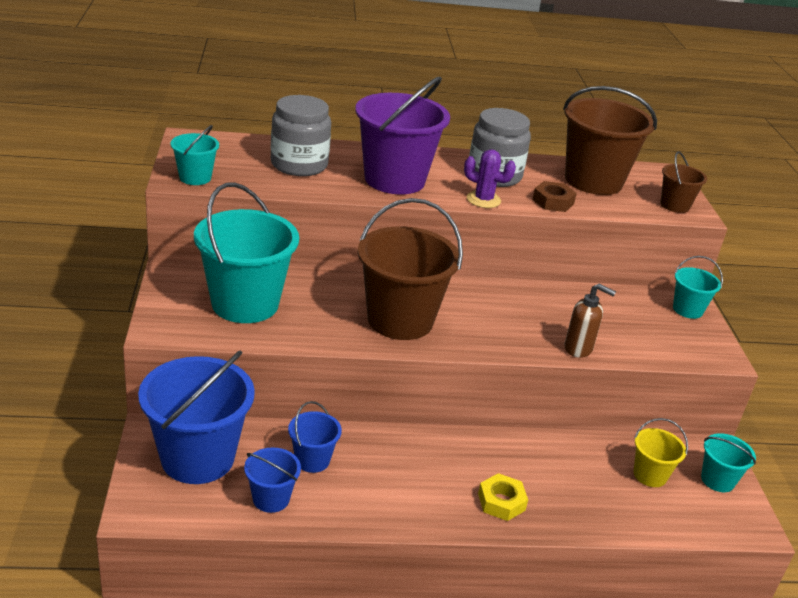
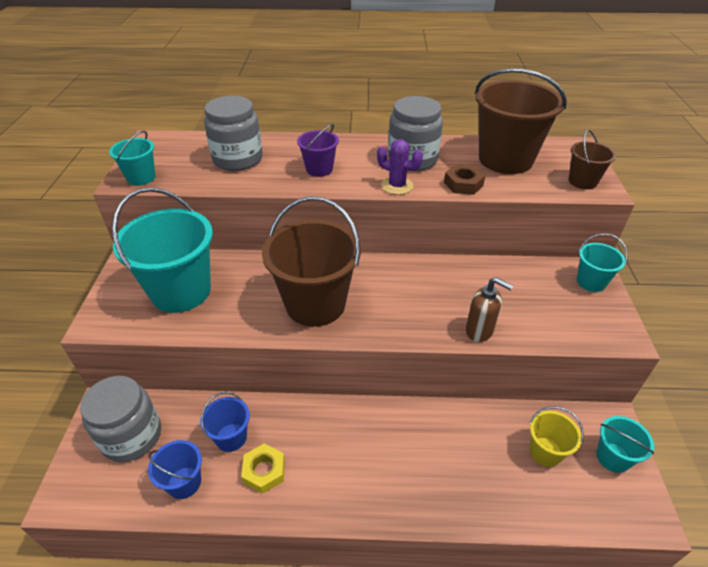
camera: 10 degrees right, 10 degrees up
blue bucket [138,350,255,484] -> grey jar [80,376,161,462]
purple bucket [355,77,450,194] -> purple bucket [297,124,339,177], size x0.49
yellow nut [478,473,528,521] -> yellow nut moved to [241,443,285,494]

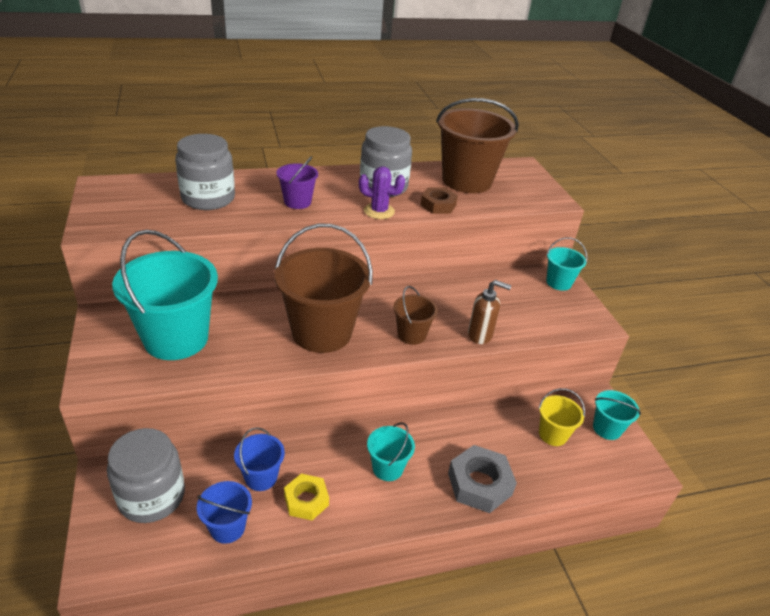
camera: 20 degrees left, 5 degrees down
turquoise bucket [109,131,155,186] -> turquoise bucket moved to [367,422,415,481]
brown bucket [569,130,616,189] -> brown bucket moved to [393,286,438,345]
none -> grey nut [448,445,517,513]

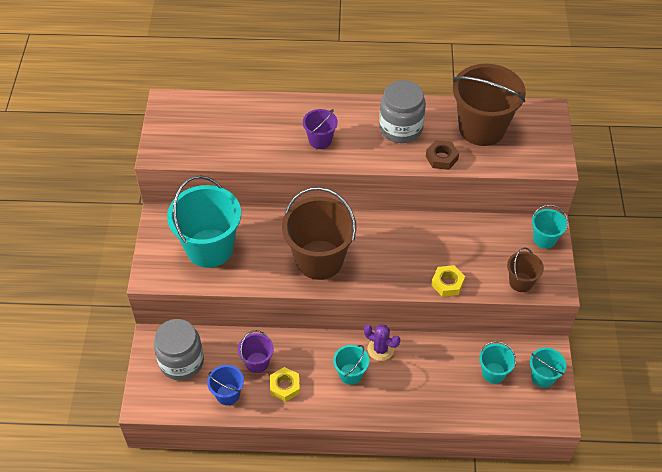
camera: 20 degrees right, 15 degrees up
grey jar [175,134,235,210] -> none
blue bucket [234,427,285,491] -> purple bucket [238,330,274,373]
purple cactus [359,166,405,219] -> purple cactus moved to [364,324,400,361]
brown bucket [393,286,438,345] -> brown bucket moved to [507,247,544,292]
grey nut [448,445,517,513] -> none
brown soap dispenser [468,280,511,344] -> yellow nut [431,265,465,297]
yellow bucket [539,388,585,446] -> turquoise bucket [479,341,516,384]

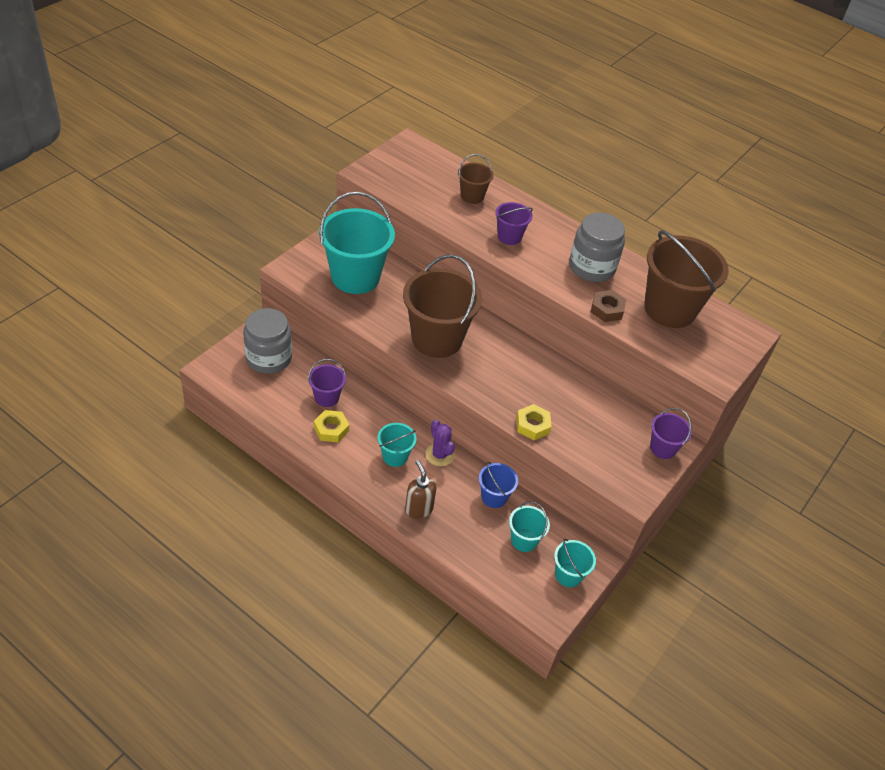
camera: 30 degrees right, 5 degrees down
blue bucket [207,365,244,405] -> blue bucket moved to [479,462,518,508]
brown bucket [507,247,544,292] -> brown bucket moved to [458,154,493,204]
turquoise bucket [532,205,568,249] -> purple bucket [650,408,692,459]
none -> brown soap dispenser [405,460,436,518]

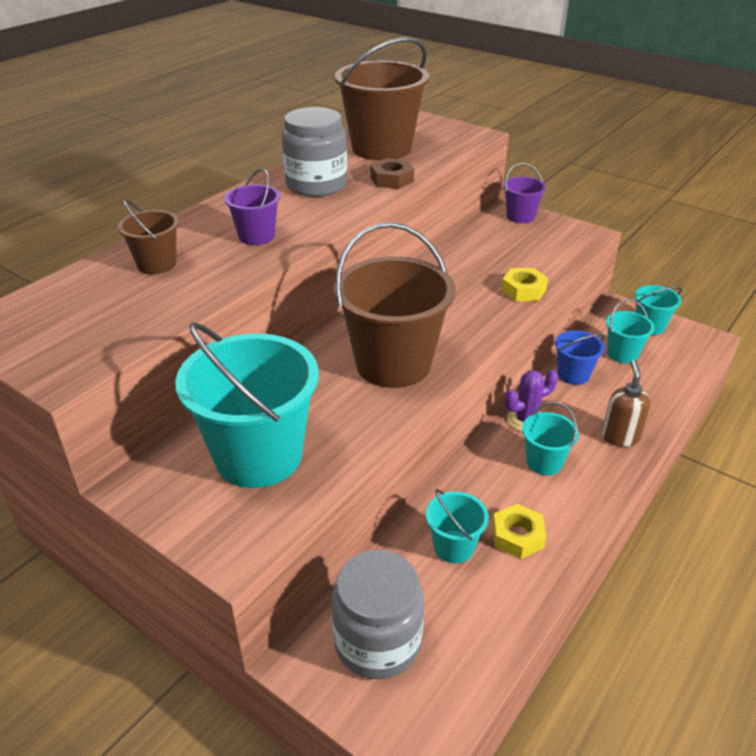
camera: 85 degrees left, 10 degrees down
purple bucket [308,359,346,407] -> turquoise bucket [426,489,489,563]
brown soap dispenser [405,460,436,518] -> brown soap dispenser turned 120 degrees clockwise [602,360,651,447]

